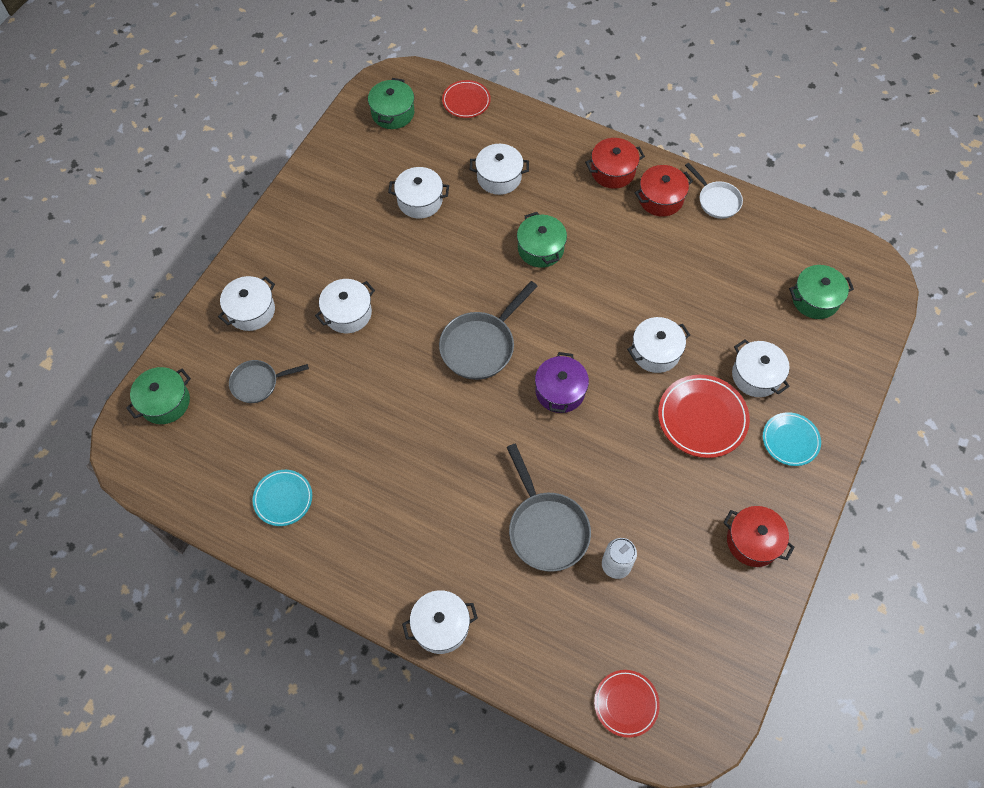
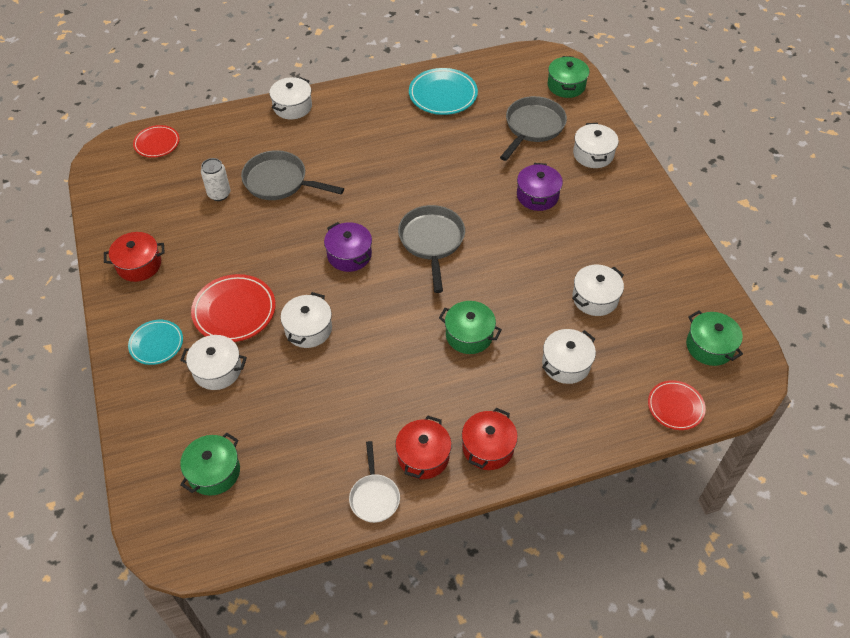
camera: 135 degrees right, 10 degrees down
grey pan [229,360,309,403] -> grey pan [500,96,567,161], size x1.60
turquoise plate [252,470,312,526] -> turquoise plate [409,68,478,115], size x1.58
white pot [315,279,375,333] -> purple pot [517,163,563,211]
white pan [685,163,743,219] -> white pan turned 105 degrees counterclockwise [349,441,400,523]

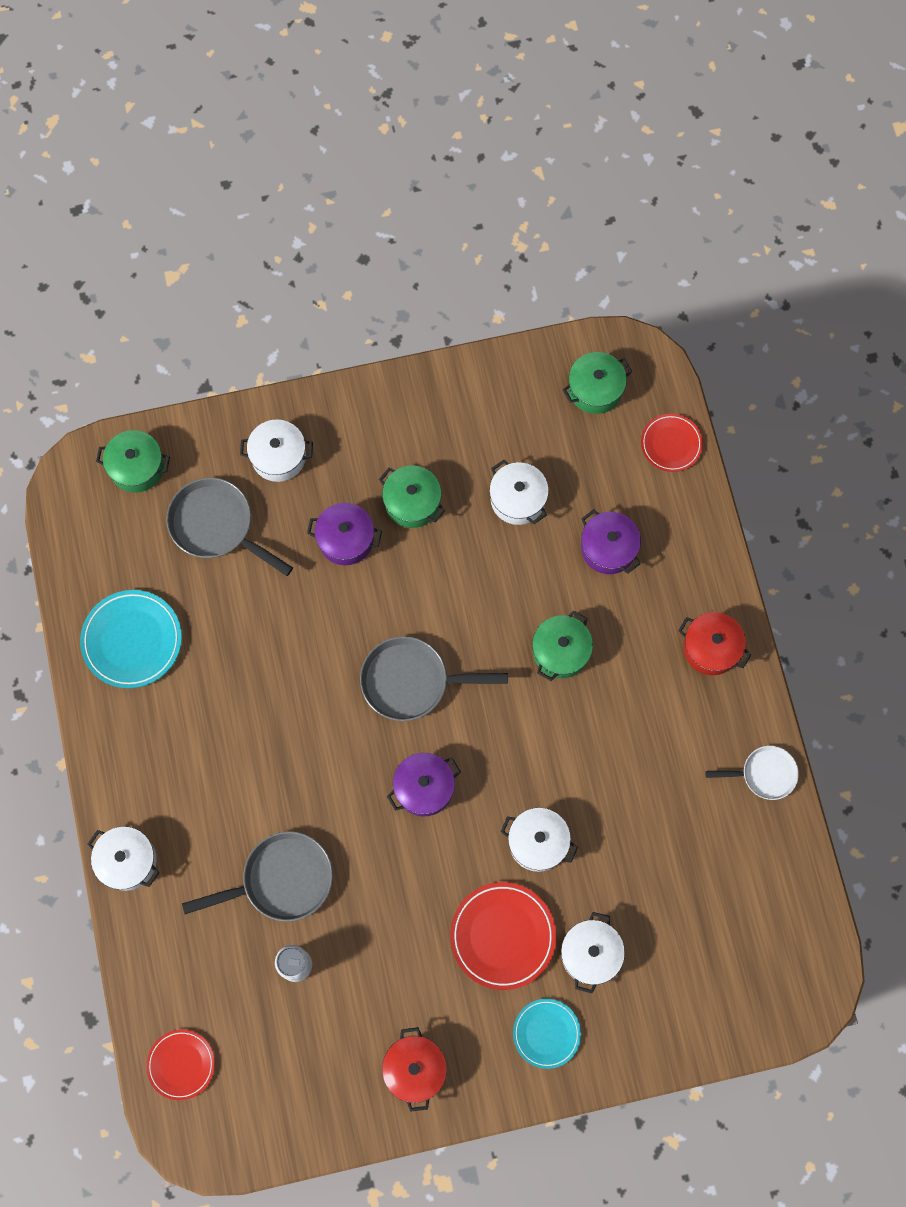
camera: 85 degrees left, 20 degrees up
green pot [180,433,240,496] -> green pot moved to [379,466,445,528]
grey pan [241,150,344,200] -> grey pan turned 135 degrees counterclockwise [182,831,333,922]
red pot [395,415,452,479] -> none
white pot [542,329,596,384] -> purple pot [581,509,641,574]

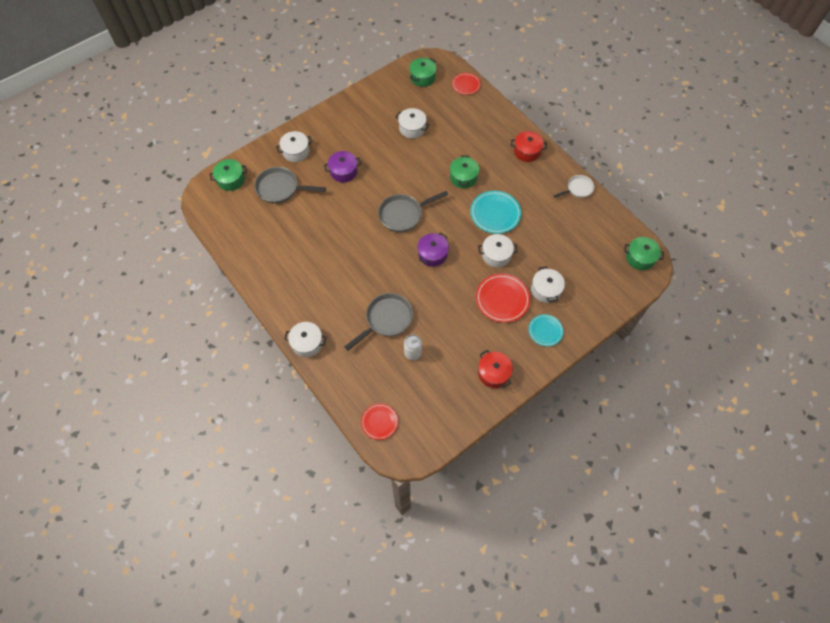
camera: 25 degrees left, 10 degrees down
turquoise plate [80,590,182,688] -> turquoise plate moved to [470,191,521,234]
green pot [379,466,445,528] -> green pot moved to [624,237,664,270]
purple pot [581,509,641,574] -> none

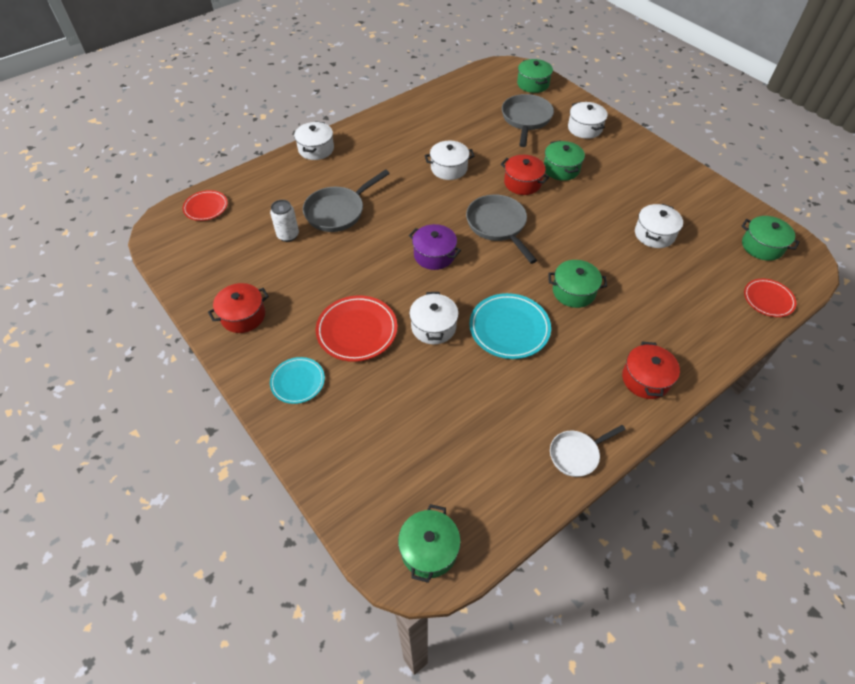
camera: 90 degrees right, 10 degrees down
purple pot [324,151,361,182] -> green pot [544,140,585,181]
grey pan [344,293,413,350] -> grey pan turned 90 degrees clockwise [303,169,390,232]
white pot [531,266,565,303] -> white pot moved to [425,141,475,180]
white pan [553,175,594,198] -> white pan turned 90 degrees clockwise [550,425,626,477]
none -> red pot [501,155,549,195]

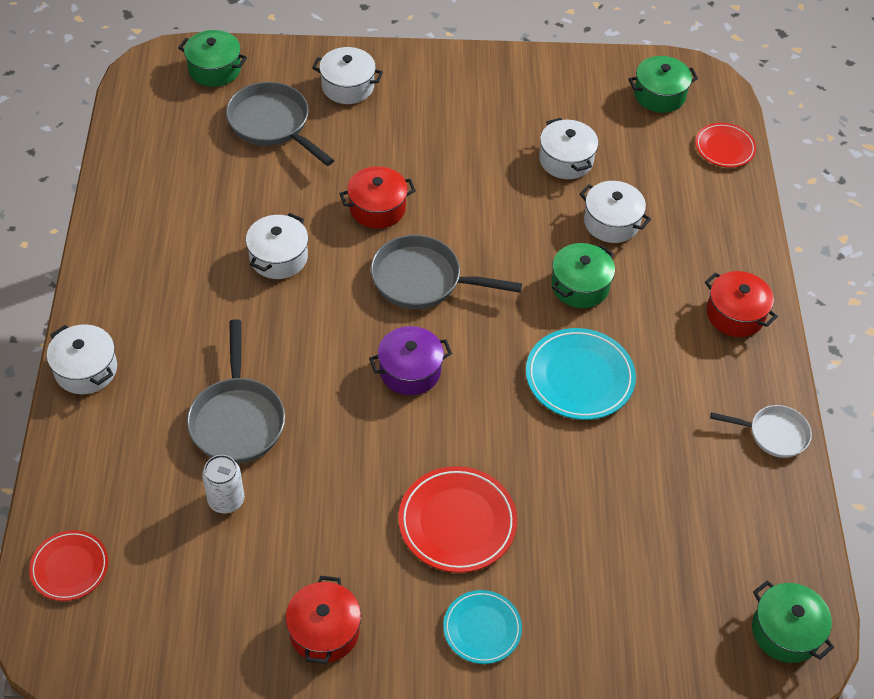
camera: 55 degrees left, 0 degrees up
white pot [409,292,459,345] -> white pot moved to [579,181,651,243]
green pot [544,140,585,181] -> none
white pan [550,425,626,477] -> white pan turned 90 degrees counterclockwise [710,405,812,458]

